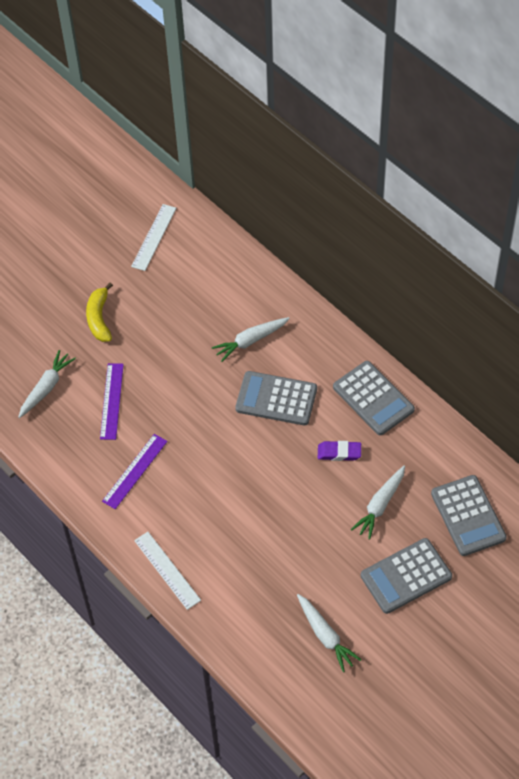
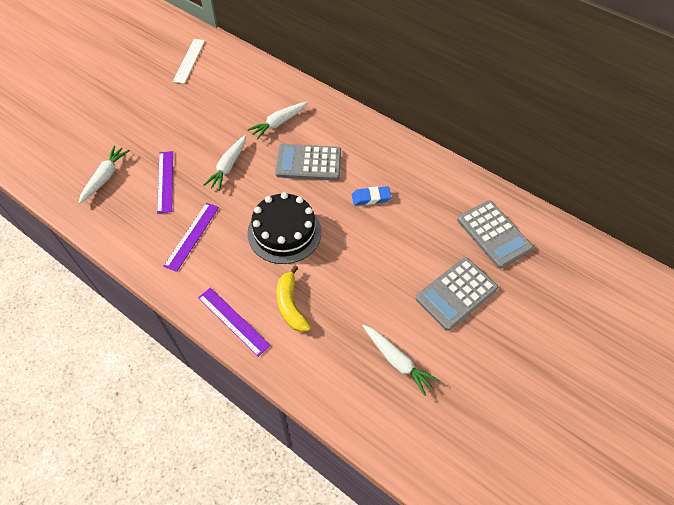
camera: 15 degrees left, 0 degrees up
yellow banana [86,283,113,342] -> yellow banana moved to [276,265,311,332]
white ruler [134,532,201,610] -> purple ruler [198,288,271,357]
purple eraser [318,441,361,461] -> blue eraser [352,186,391,205]
grey calculator [333,361,415,435] -> none
white carrot [351,466,405,540] -> white carrot moved to [203,135,246,191]
none -> black cake [247,192,321,264]

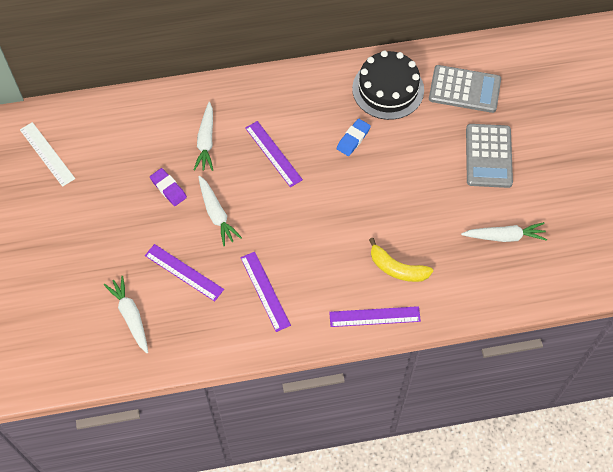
camera: 45 degrees left, 5 degrees up
black cake [247,192,321,264] -> black cake moved to [352,50,424,120]
grey calculator [275,144,341,180] -> purple ruler [245,121,303,187]
none -> purple eraser [150,168,187,206]

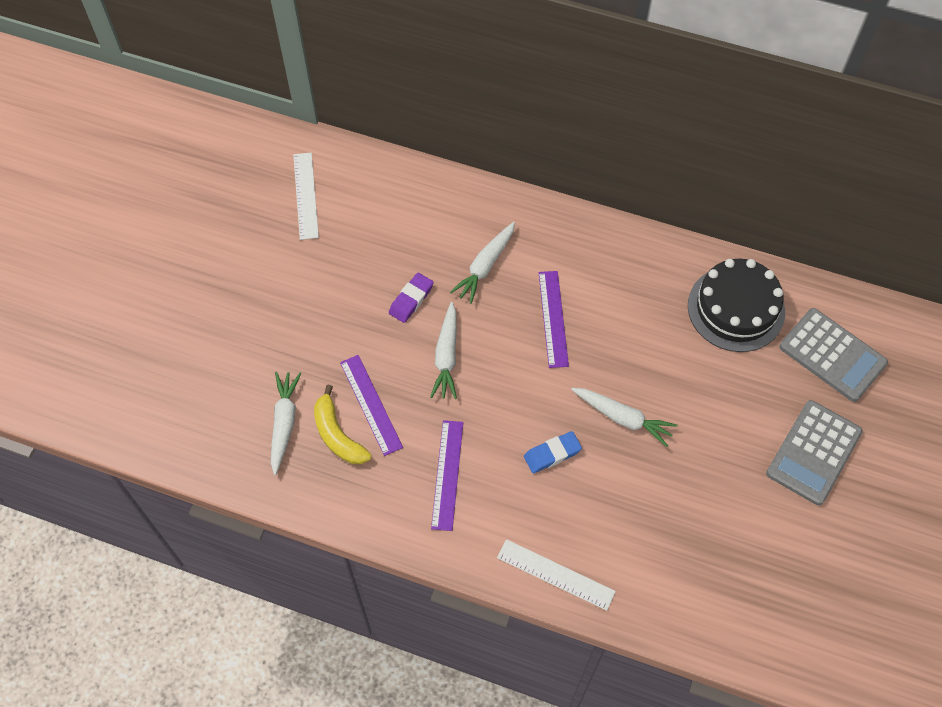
camera: 30 degrees right, 0 degrees up
purple eraser [150,168,187,206] -> purple eraser turned 45 degrees clockwise [389,273,434,323]
purple ruler [329,306,421,327] -> white ruler [497,539,616,611]
blue eraser [337,119,371,156] -> blue eraser moved to [524,431,582,473]
yellow banana [369,238,433,282] -> yellow banana moved to [314,385,372,464]
white carrot [461,222,547,242] -> white carrot moved to [571,388,677,447]

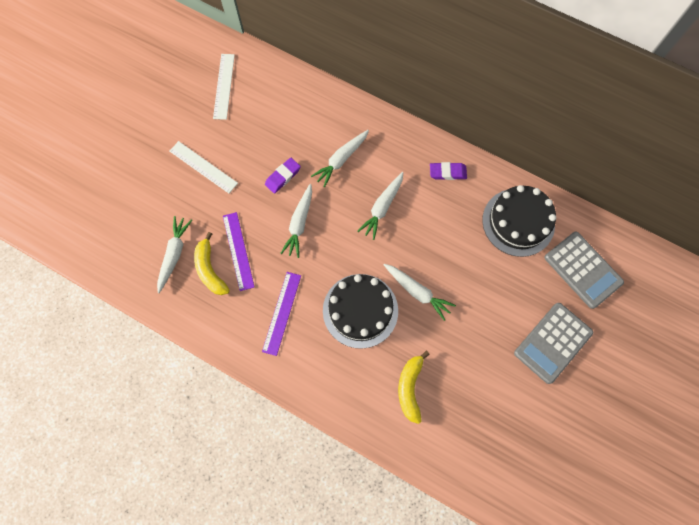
camera: 10 degrees right, 10 degrees up
white ruler [497,539,616,611] -> white ruler moved to [170,141,238,193]
blue eraser [524,431,582,473] -> black cake [323,274,398,349]
purple ruler [539,271,569,368] -> white carrot [358,172,404,240]
none -> yellow banana [398,351,430,424]
none -> purple eraser [430,162,467,180]

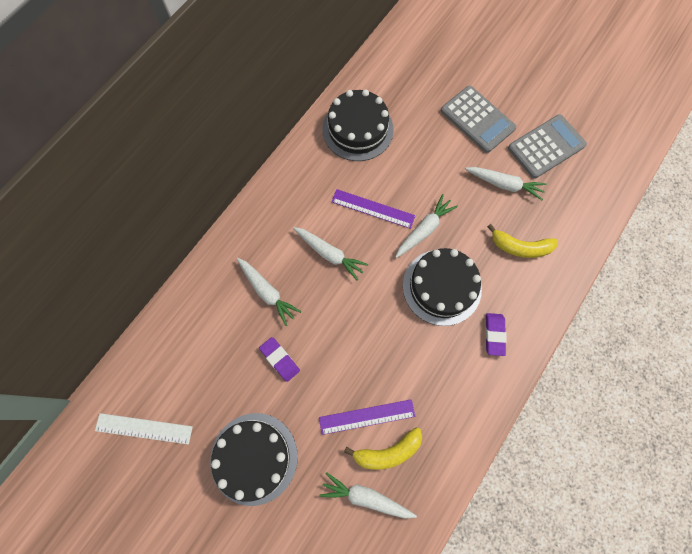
camera: 85 degrees left, 0 degrees up
white ruler [170,141,238,193] -> black cake [210,413,298,506]
purple ruler [262,272,301,356] -> purple ruler moved to [331,189,415,229]
white carrot [280,184,312,258] -> white carrot moved to [465,167,546,200]
purple eraser [430,162,467,180] -> purple eraser moved to [485,313,507,356]
grey calculator [545,232,624,309] -> grey calculator moved to [508,114,587,179]

